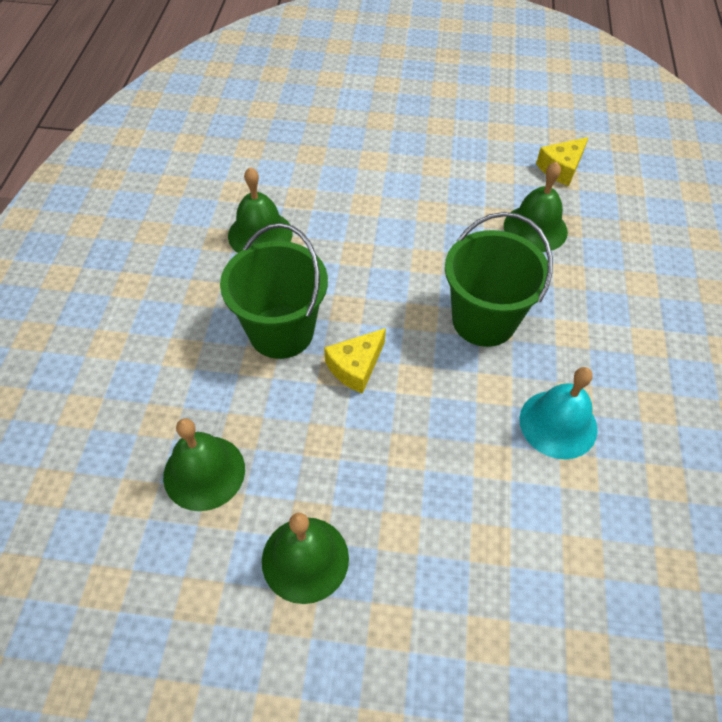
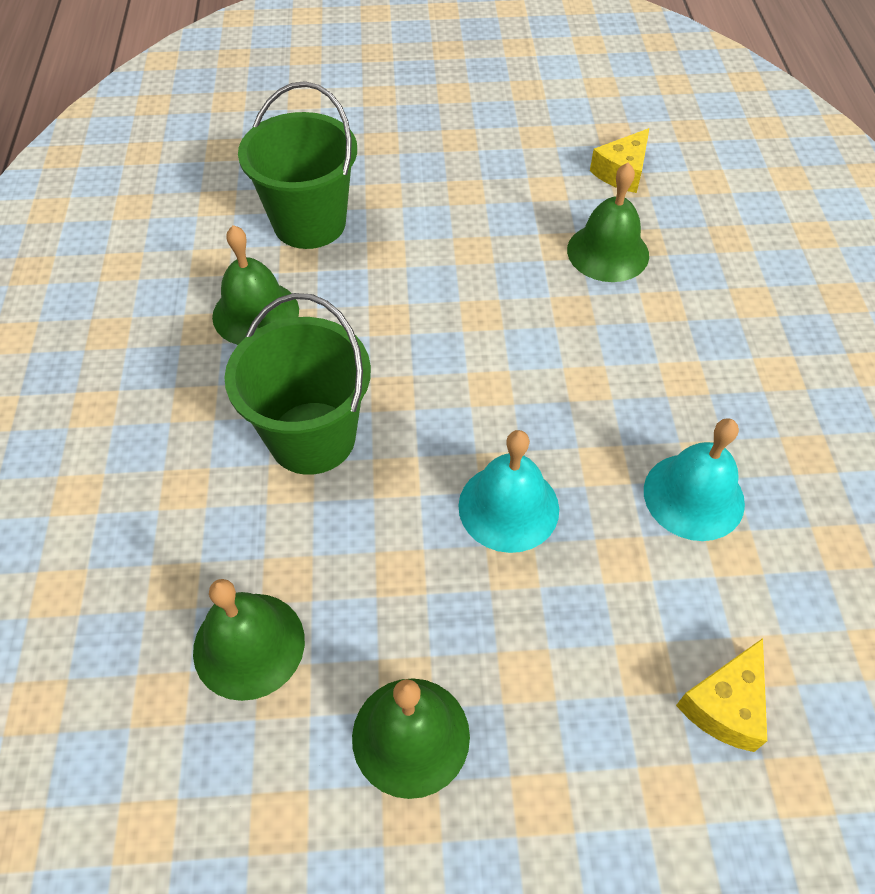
camera: 10 degrees left, 0 degrees up
yellow cheese [324,328,386,394] -> yellow cheese moved to [676,638,767,752]
green bucket [445,212,553,347] -> green bucket moved to [238,81,357,249]
none -> turquoise bell [458,430,559,553]

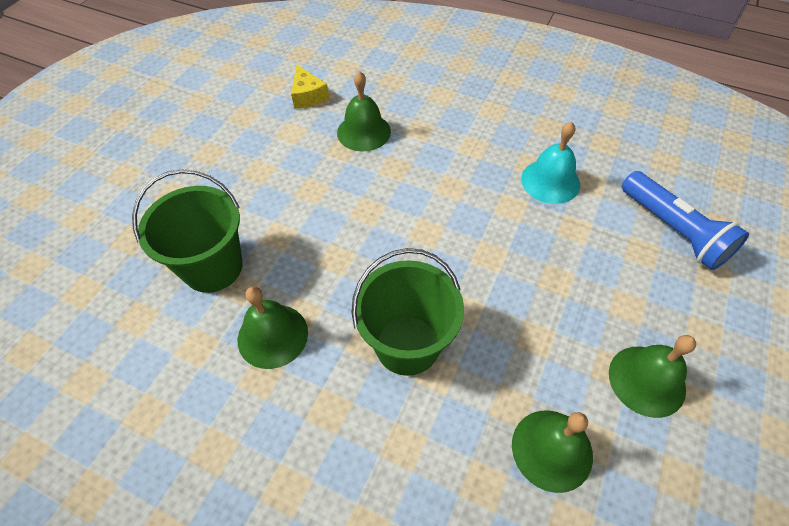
camera: 60 degrees left, 0 degrees up
turquoise bell [458,430,559,553] -> none
yellow cheese [676,638,767,752] -> blue flashlight [622,171,749,270]

